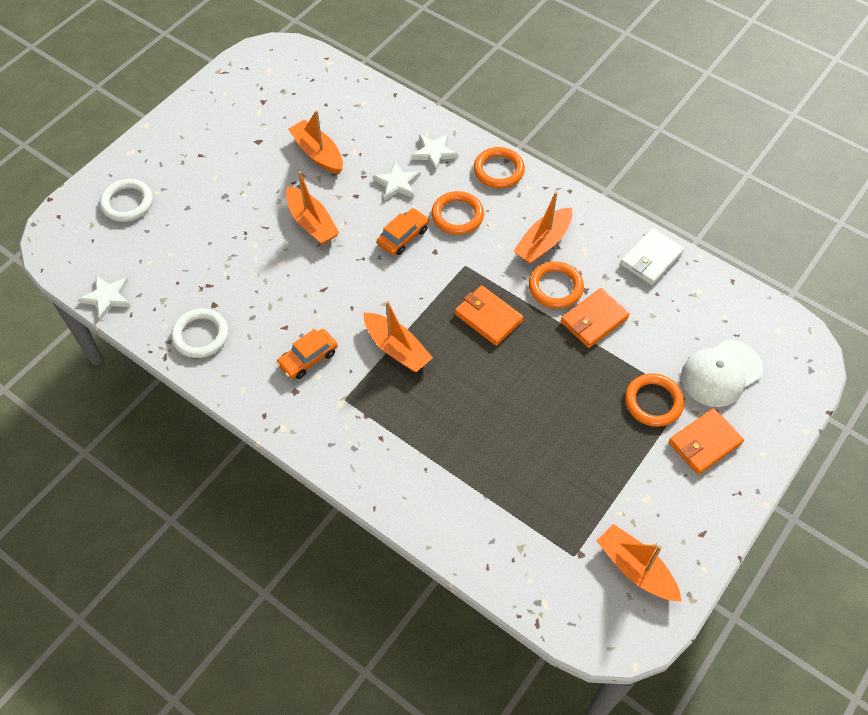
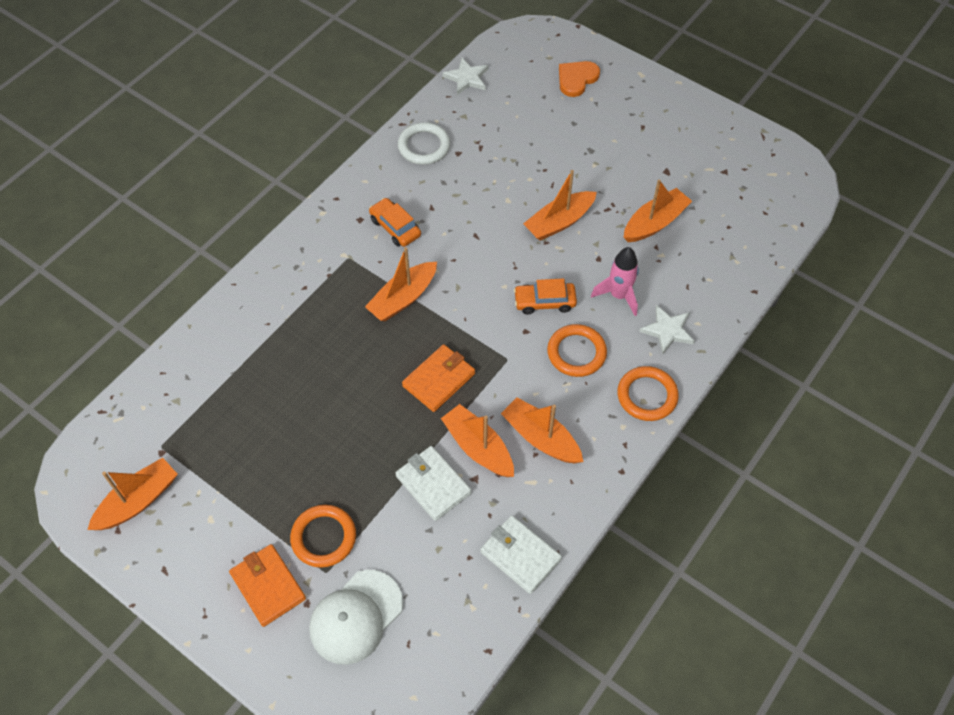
camera: 90 degrees right, 0 degrees up
white ring [100,179,153,222] -> orange heart [559,61,600,97]
white star [373,162,420,201] -> pink rocket [591,247,639,316]
orange car [377,208,429,255] -> orange car turned 135 degrees clockwise [514,278,577,315]
orange ring [529,261,584,309] -> orange boat [441,404,514,477]
orange wallet [561,288,630,348] -> white wallet [395,446,471,521]
white cap [681,340,763,407] -> white cap turned 105 degrees counterclockwise [309,570,403,665]

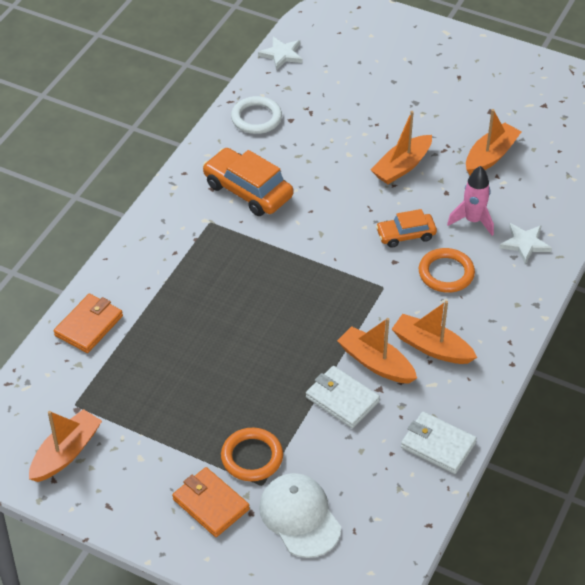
camera: 10 degrees left, 10 degrees down
white cap [309,570,403,665] -> white cap turned 120 degrees clockwise [259,473,341,558]
orange boat [365,247,437,321] -> none
orange car [369,198,421,247] -> orange car [203,148,293,216], size x1.64
orange wallet [402,344,475,412] -> orange wallet moved to [54,294,123,353]
orange heart [559,61,600,97] -> none
orange ring [617,366,679,421] -> none

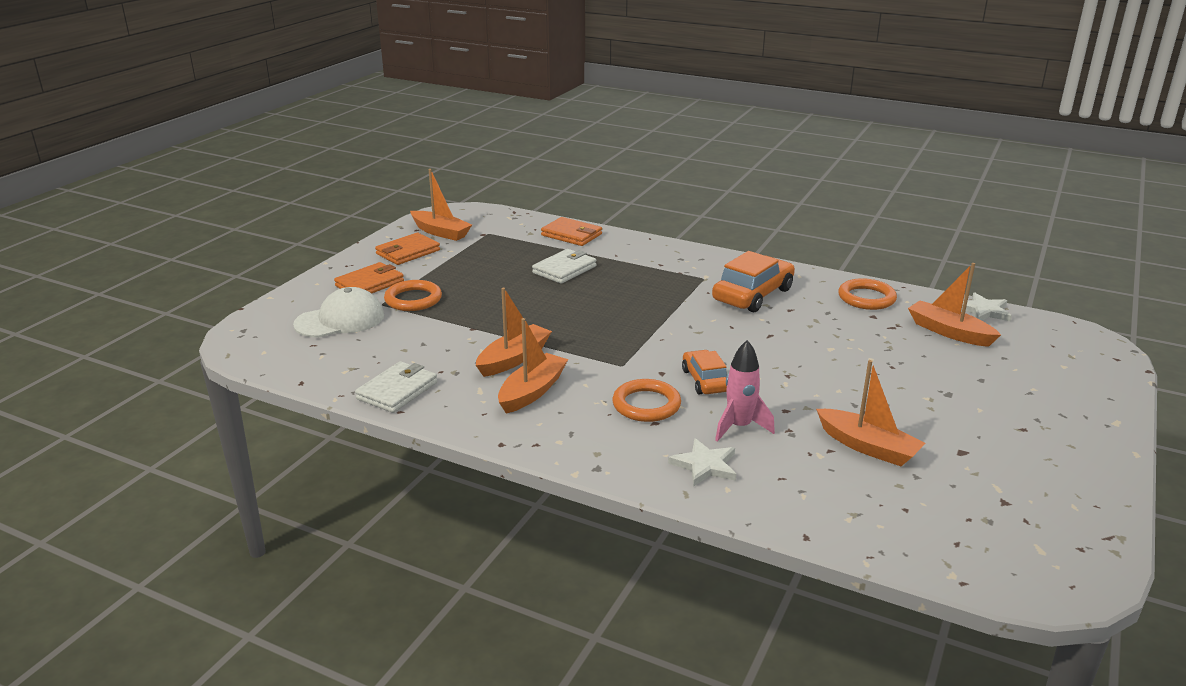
camera: 90 degrees right, 20 degrees down
white ring [231,96,282,134] -> orange ring [838,278,897,310]
white wallet [306,366,380,428] -> white wallet moved to [532,249,597,284]
orange boat [371,111,432,184] -> orange boat moved to [908,263,1001,347]
none -> orange wallet [375,233,440,265]

